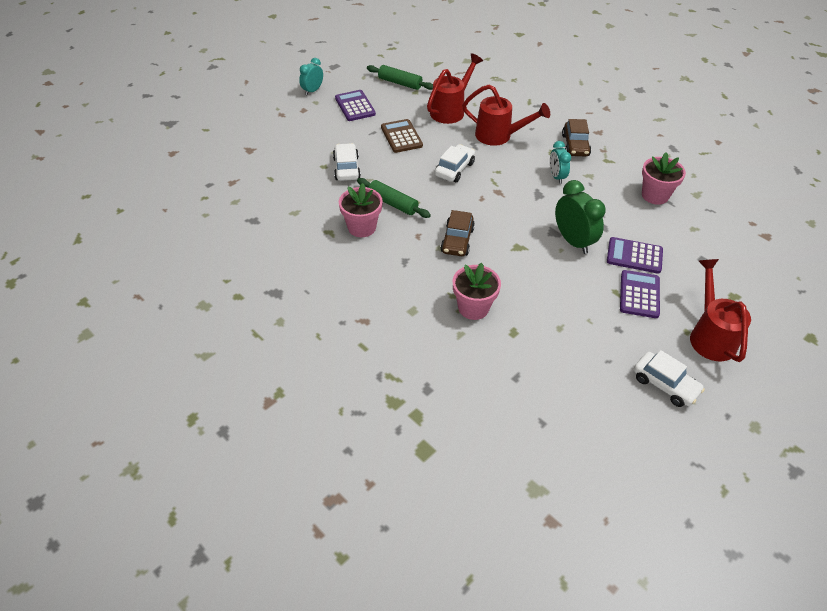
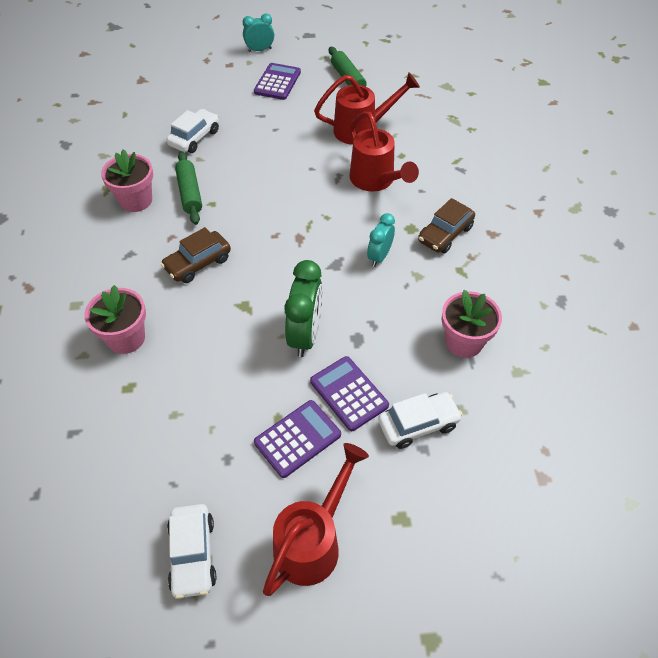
camera: 40 degrees right, 5 degrees up
brown calculator [381,119,423,153] -> none
white car [435,144,475,182] -> white car moved to [378,392,463,449]

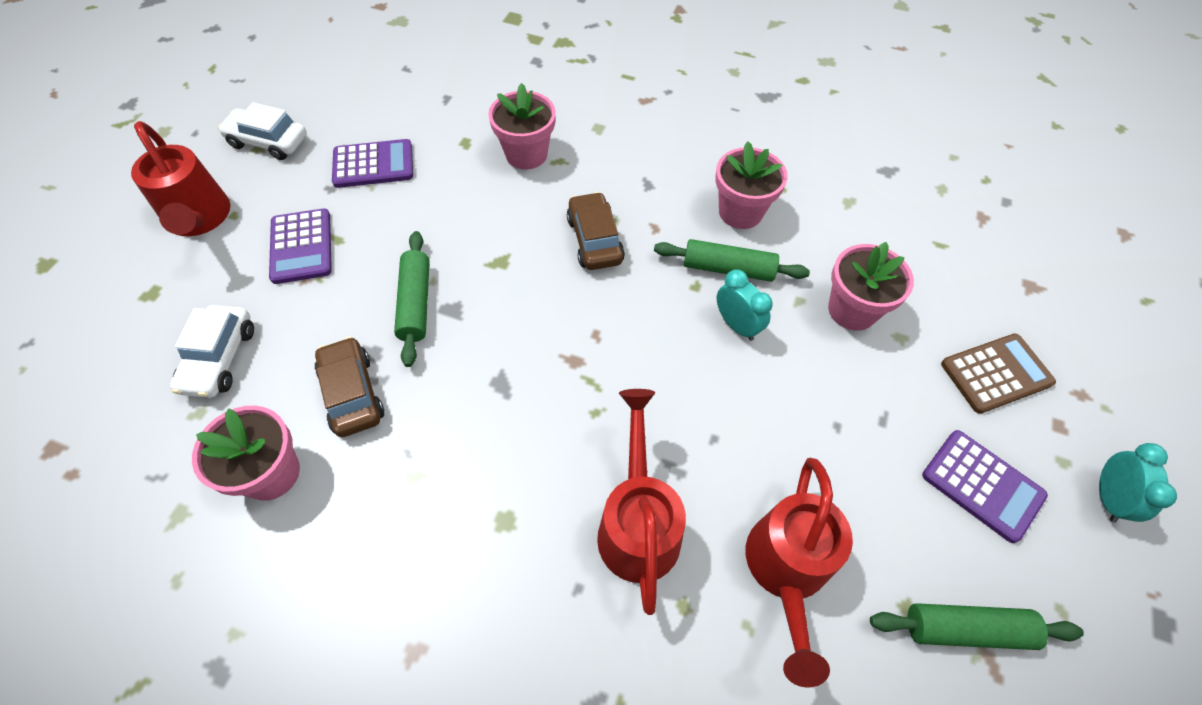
camera: 115 degrees right, 5 degrees up
white car [167,109,219,153] -> pink flower pot [828,242,914,331]
green clock [284,260,323,357] -> green rolling pin [394,231,430,367]
purple calculator [310,356,389,431] -> purple calculator moved to [332,139,413,188]
red watering can [349,112,419,192] -> red watering can turned 90 degrees clockwise [597,389,686,615]
turquoise clock [367,213,395,267] -> turquoise clock moved to [717,269,773,341]
brown car [418,198,475,254] -> brown car moved to [315,337,384,437]
none -> brown calculator [941,333,1056,414]

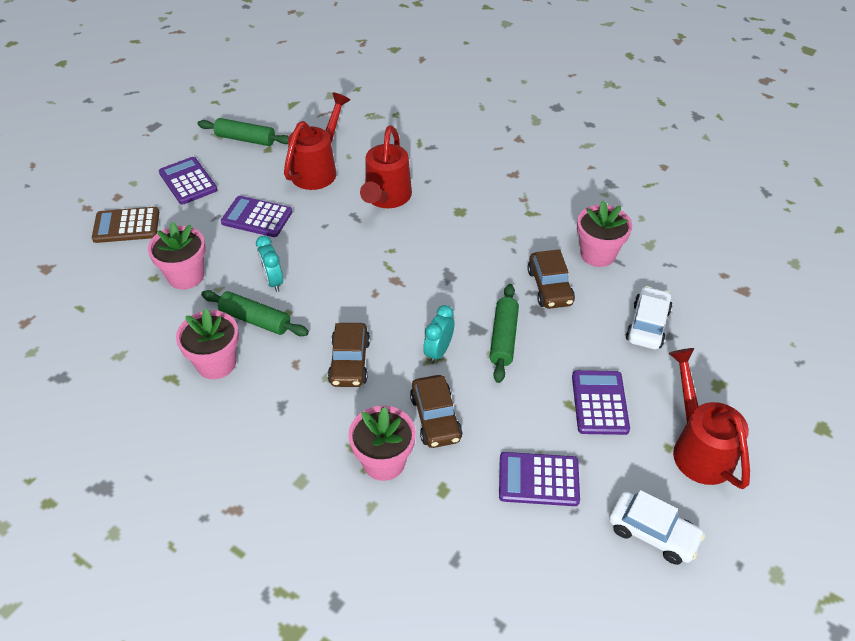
camera: 165 degrees left, 10 degrees down
turquoise clock [1099,443,1177,523] -> turquoise clock moved to [423,305,454,364]
none -> purple calculator [221,196,292,237]
none -> brown car [410,375,463,448]

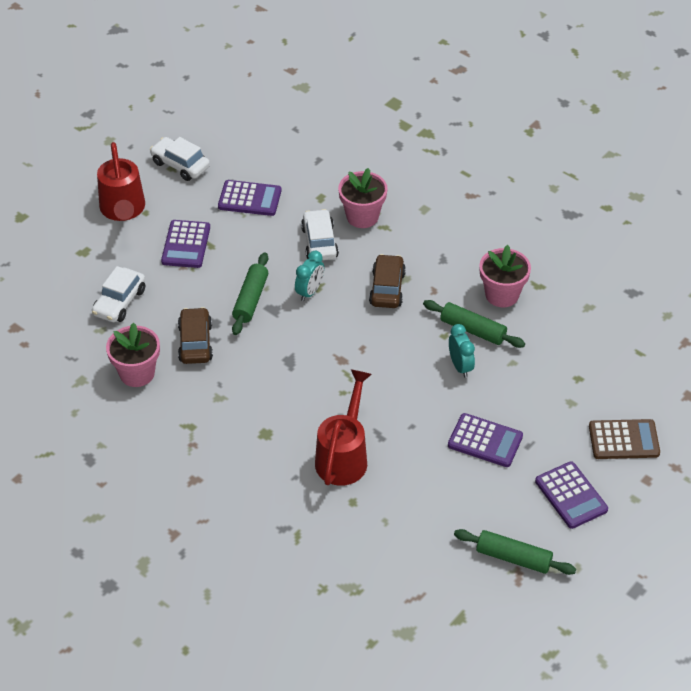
camera: 175 degrees left, 0 degrees up
pink flower pot [148,222,206,289] -> none
red watering can [284,93,350,190] -> none
brown car [410,375,463,448] -> white car [301,209,339,260]

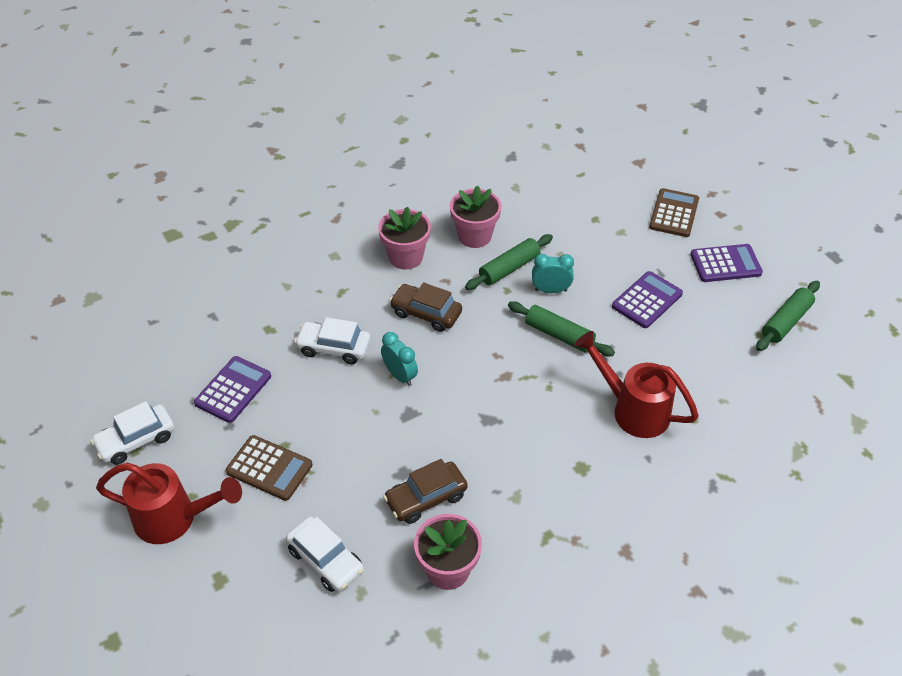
camera: 70 degrees left, 0 degrees up
purple calculator [161,220,210,268] -> brown calculator [226,435,312,501]
brown car [178,307,213,364] -> brown car turned 45 degrees counterclockwise [383,459,468,524]
green rolling pin [232,252,268,335] -> green rolling pin moved to [508,301,615,356]
pink flower pot [338,168,388,228] -> pink flower pot moved to [378,207,431,269]

